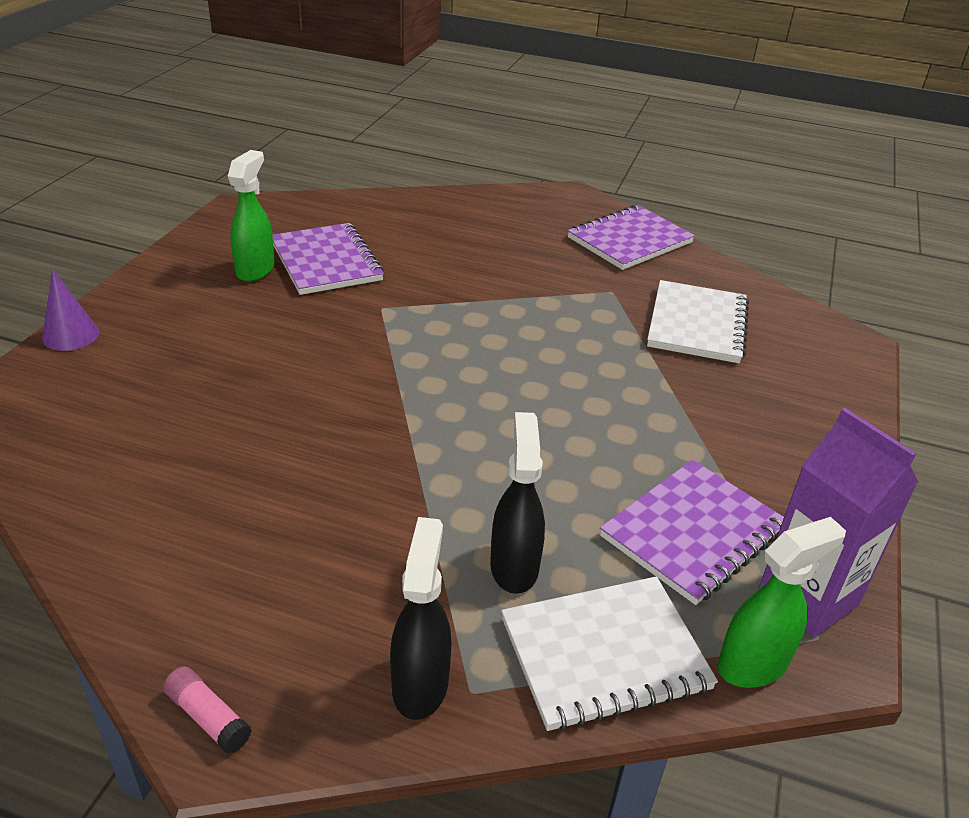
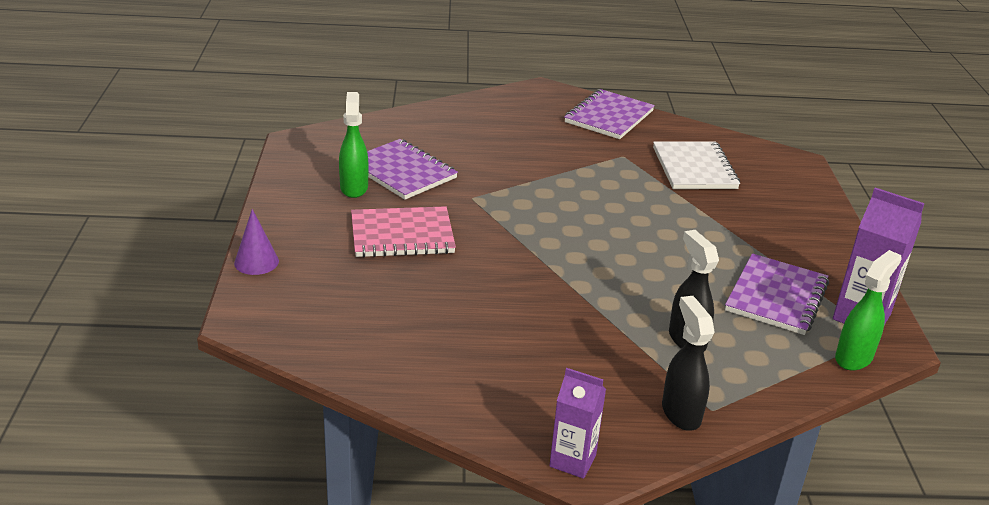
camera: 20 degrees left, 5 degrees down
pink glue stick [163,666,252,754] -> purple carton [549,368,606,479]
white notebook [501,576,718,731] -> none
none -> pink notebook [351,206,456,257]

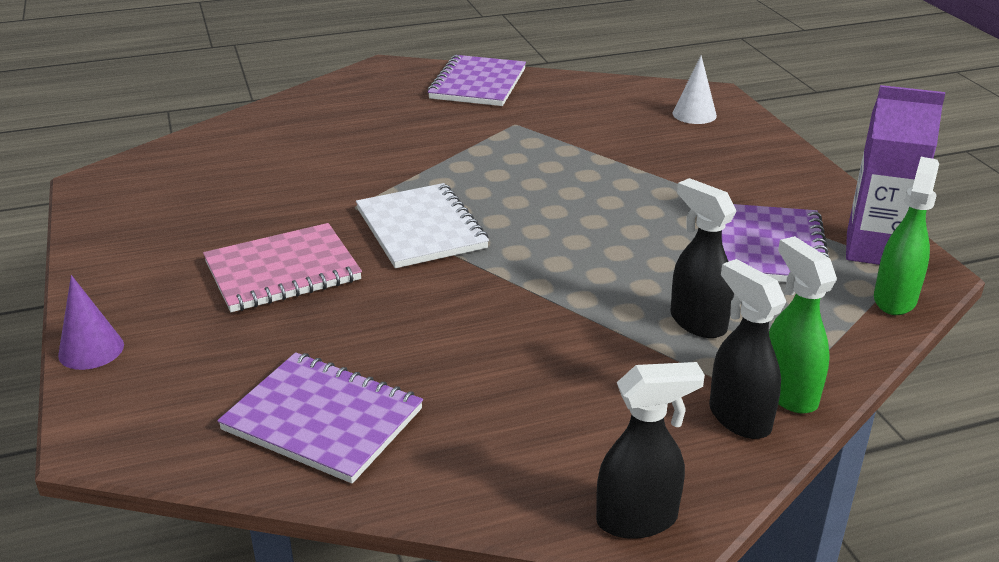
camera: 15 degrees left, 0 degrees up
green spray bottle [339,92,369,198] -> green spray bottle moved to [769,236,837,414]
purple notebook [367,139,458,200] -> purple notebook moved to [217,352,423,484]
purple carton [549,368,606,479] -> black spray bottle [596,362,705,539]
white notebook [653,142,740,189] -> white notebook moved to [356,183,489,268]
none -> white cone [672,55,717,124]

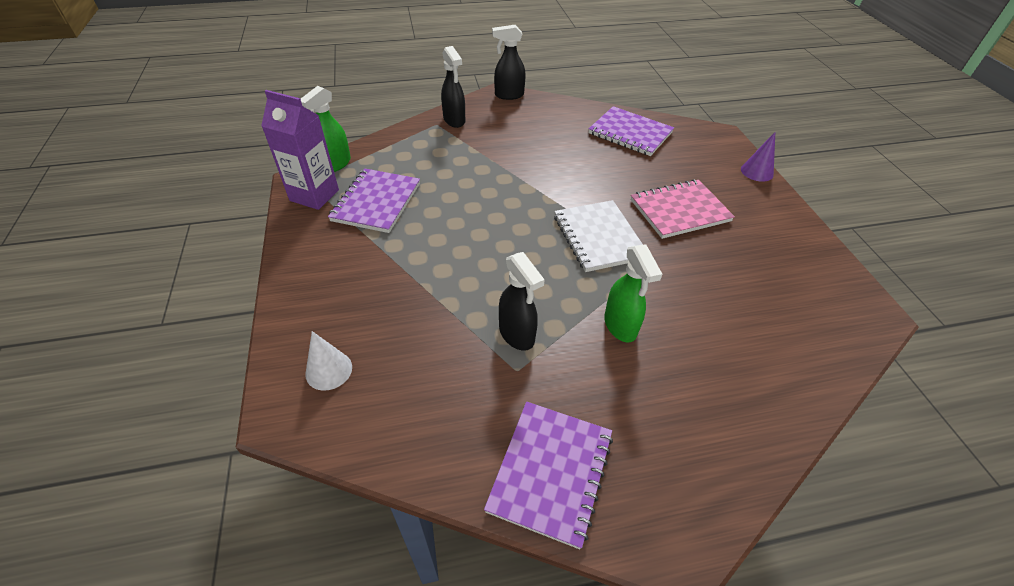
camera: 175 degrees left, 15 degrees up
black spray bottle [670,178,736,338] -> black spray bottle moved to [499,252,545,351]
green spray bottle [769,236,837,414] -> green spray bottle moved to [604,244,662,343]

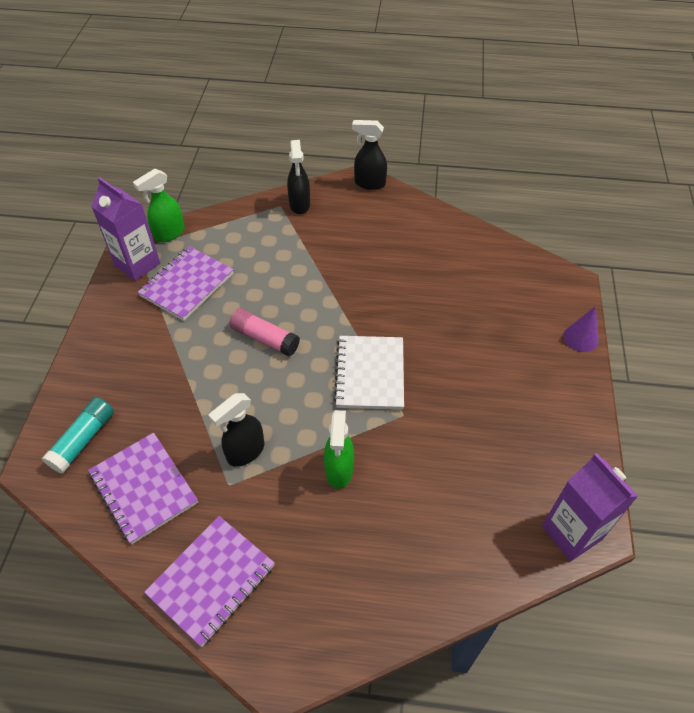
camera: 20 degrees right, 5 degrees up
white cone [305,331,352,391] -> turquoise glue stick [42,397,114,473]
black spray bottle [499,252,545,351] -> black spray bottle turned 60 degrees clockwise [208,393,264,467]
purple notebook [588,106,674,156] -> purple notebook moved to [88,433,198,544]
pink notebook [631,179,735,239] -> none
none -> pink glue stick [230,308,300,356]
none -> purple carton [542,453,638,561]

